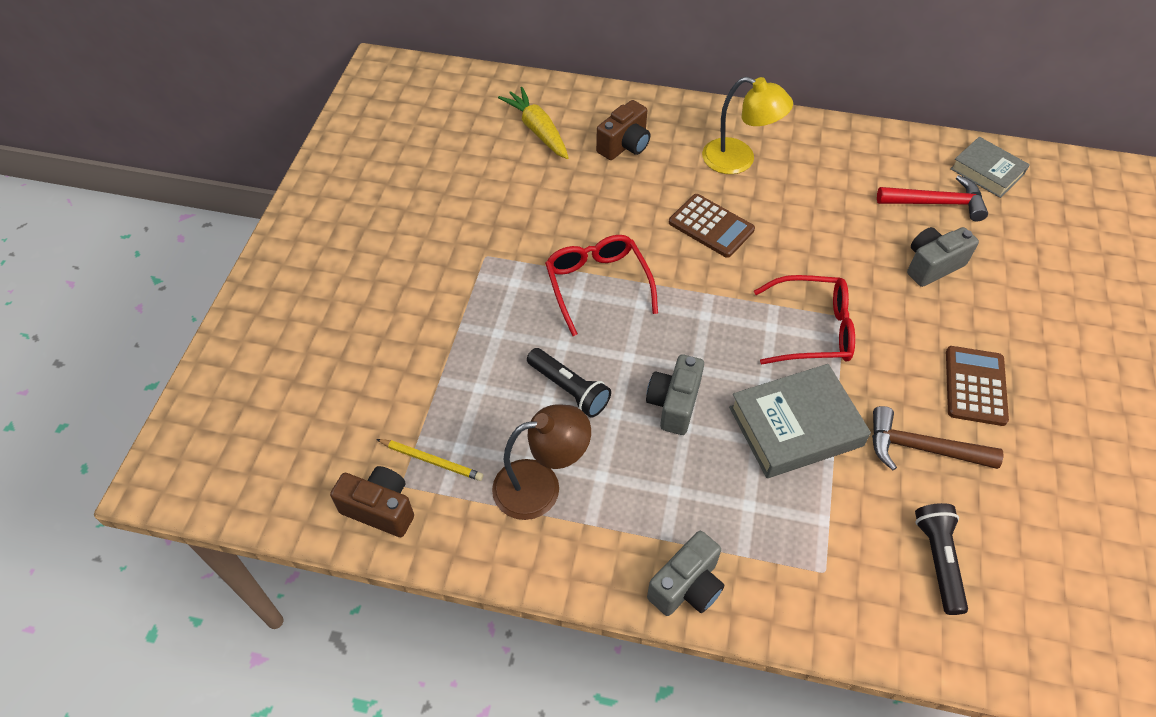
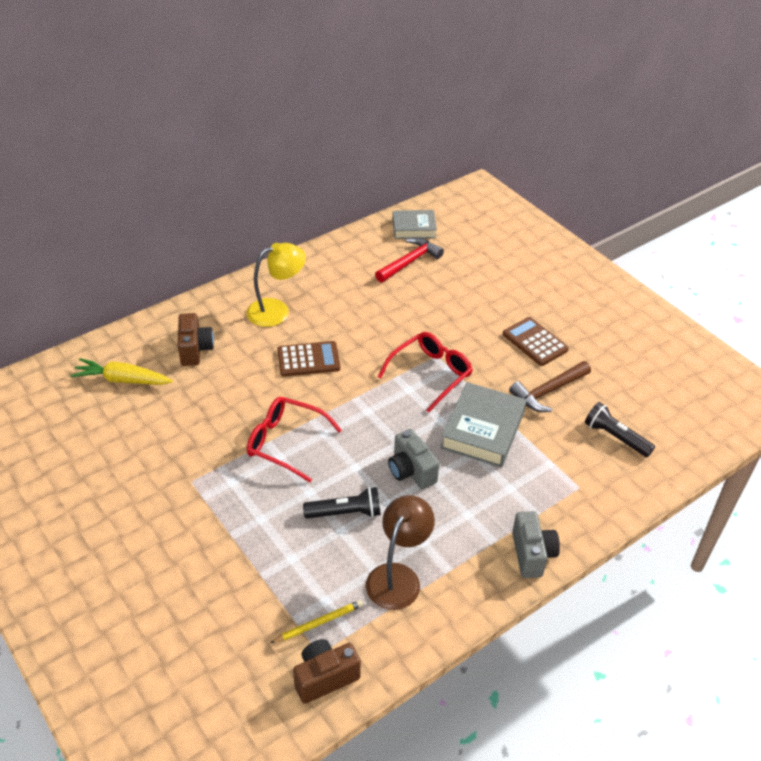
camera: 50 degrees left, 10 degrees down
grey camera [907,227,979,287] -> none

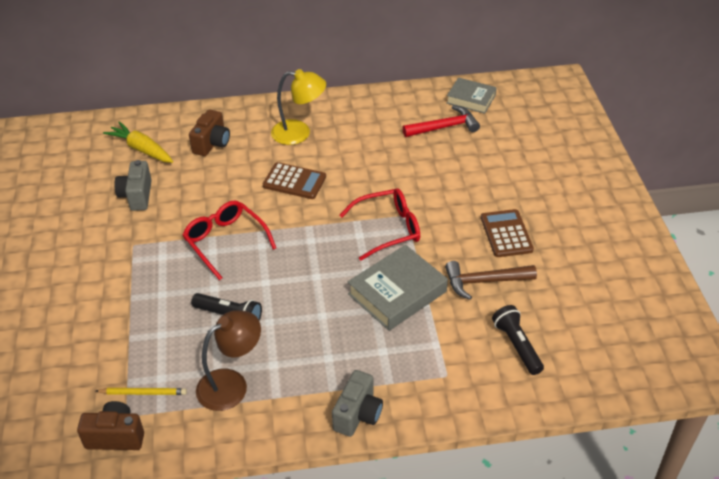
camera: 30 degrees right, 0 degrees up
grey camera [388,429,440,489] -> grey camera moved to [114,160,152,211]

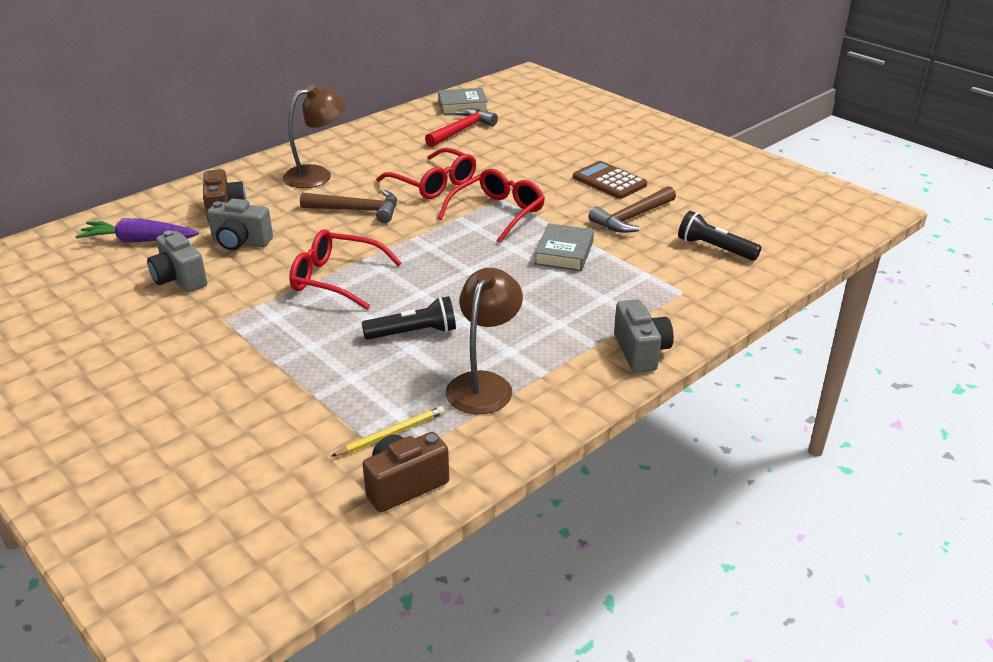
camera: 35 degrees left, 10 degrees down
yellow carrot [103,121,173,163] -> purple carrot [75,218,199,243]
brown calculator [263,162,326,199] -> brown hammer [300,190,397,223]
yellow lamp [271,69,326,145] -> brown lamp [283,85,346,188]
grey book [348,245,448,331] -> grey book [534,223,594,271], size x0.65
none -> grey camera [207,199,273,250]
none -> red glasses [377,147,476,199]

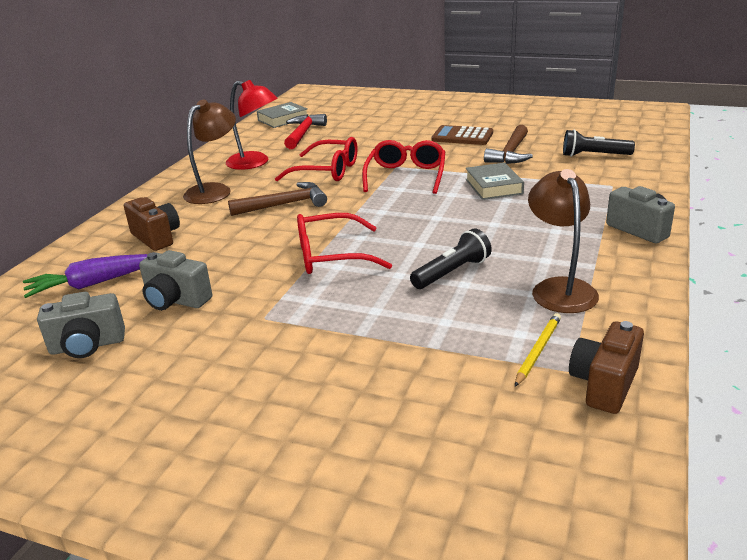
camera: 25 degrees left, 5 degrees down
grey camera [207,199,273,250] -> grey camera moved to [37,292,125,358]
none -> red lamp [226,80,278,170]

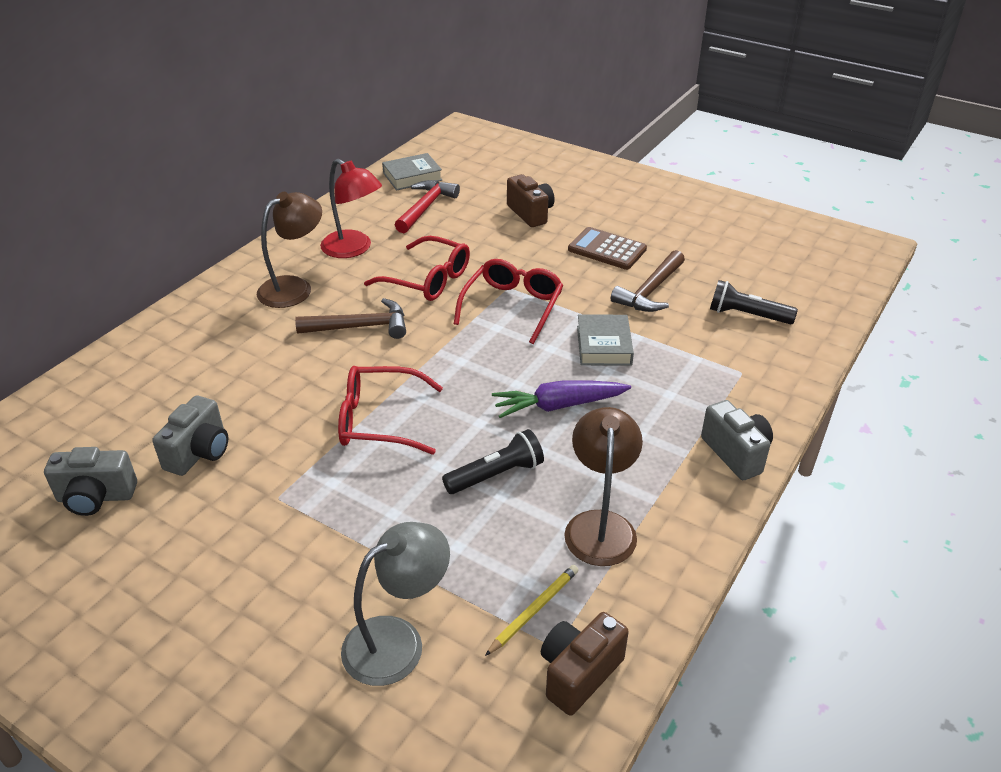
camera: 10 degrees right, 10 degrees up
purple carrot [23,254,147,298] -> purple carrot moved to [492,381,631,418]
brown camera [124,197,180,251] -> brown camera moved to [507,174,555,227]
grey camera [139,250,212,310] -> grey camera turned 105 degrees counterclockwise [152,395,228,476]
none -> grey lamp [341,522,450,686]

